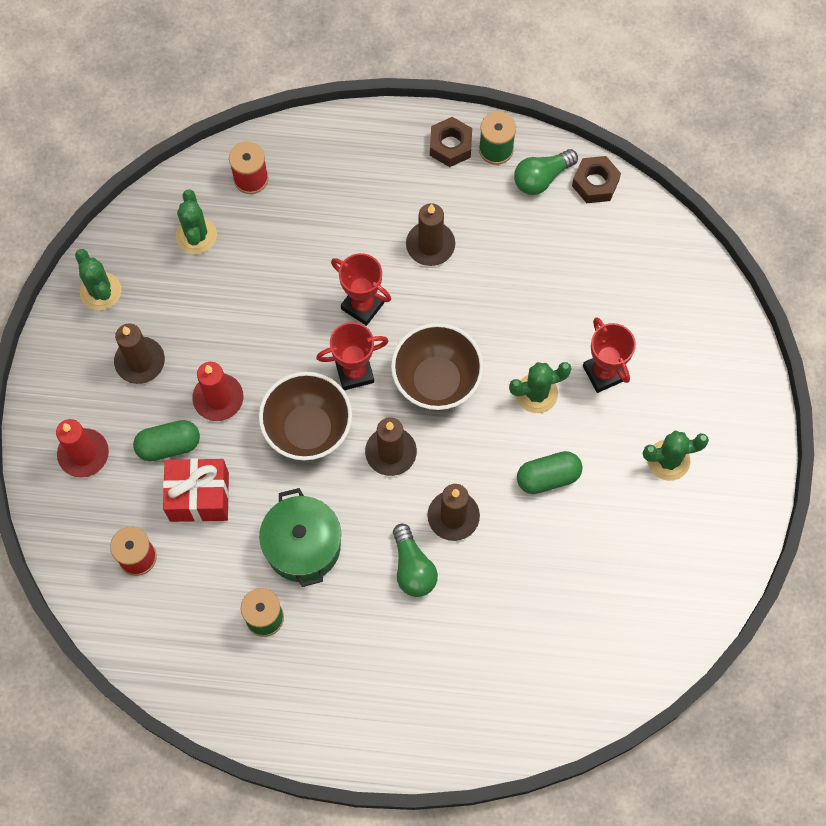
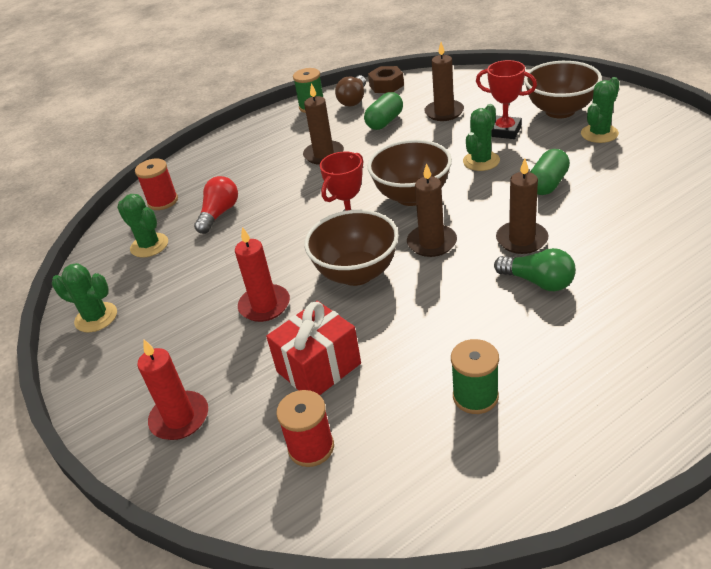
camera: 35 degrees left, 30 degrees down
brown candle [114,324,165,384] -> brown candle moved to [424,42,464,121]
green capsule [133,420,200,461] -> green capsule moved to [364,92,403,130]
green pot [259,488,341,587] -> none
red trophy [331,253,391,326] -> none
brown nut [430,117,472,167] -> none
green light bulb [514,149,578,195] -> brown light bulb [335,75,366,107]
none -> red light bulb [194,176,238,234]
none -> brown bowl [524,61,602,118]

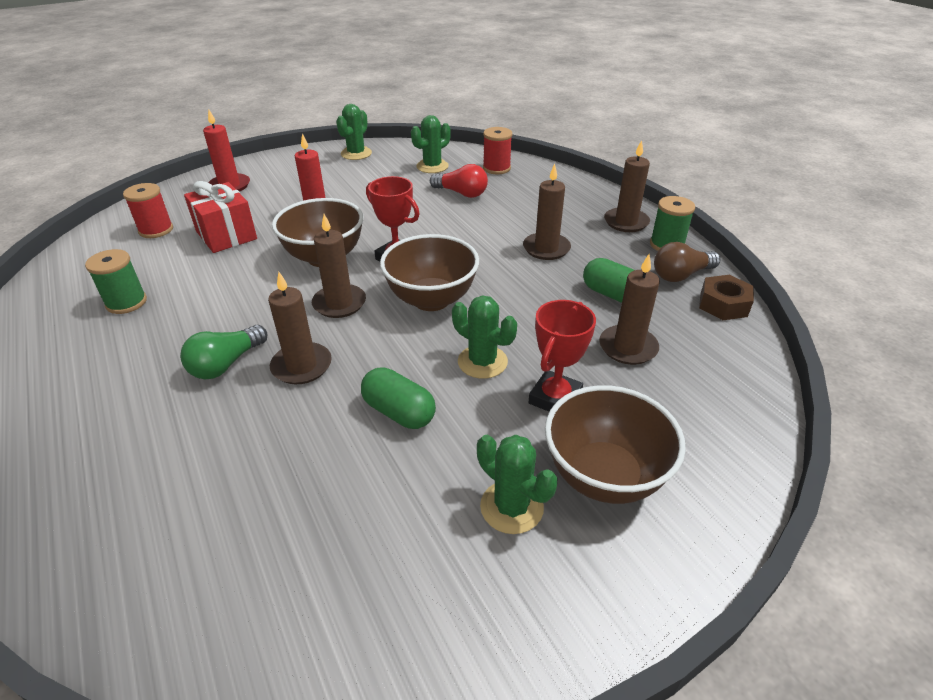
camera: 90 degrees right, 0 degrees up
brown light bulb [335,75,366,107] -> brown light bulb turned 45 degrees counterclockwise [654,242,720,282]
none -> brown candle [604,140,650,232]

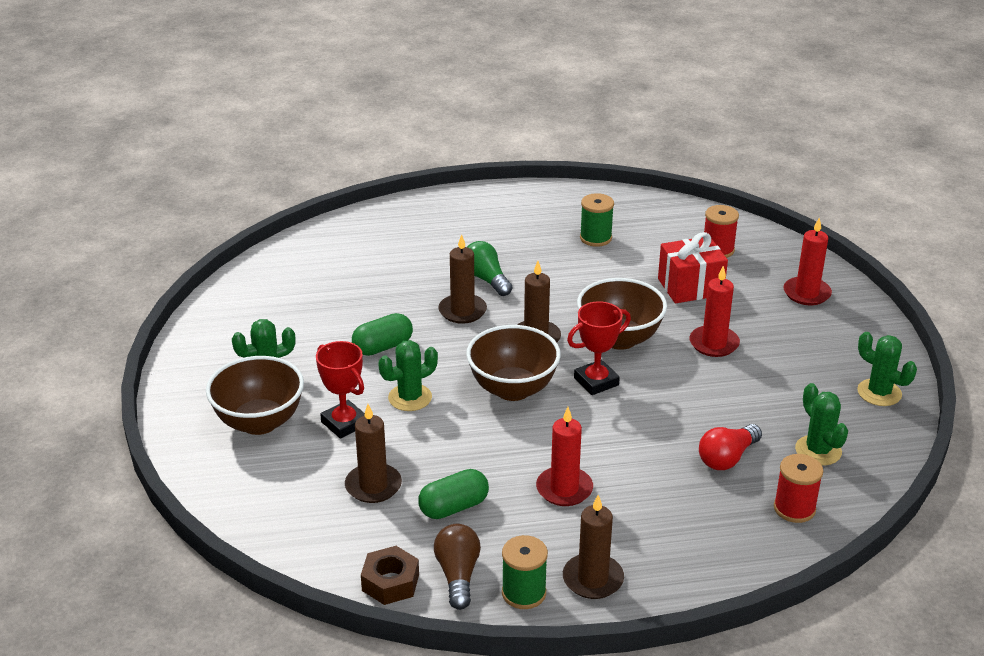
camera: 110 degrees right, 5 degrees down
brown candle [523,164,571,260] -> red candle [536,407,593,506]

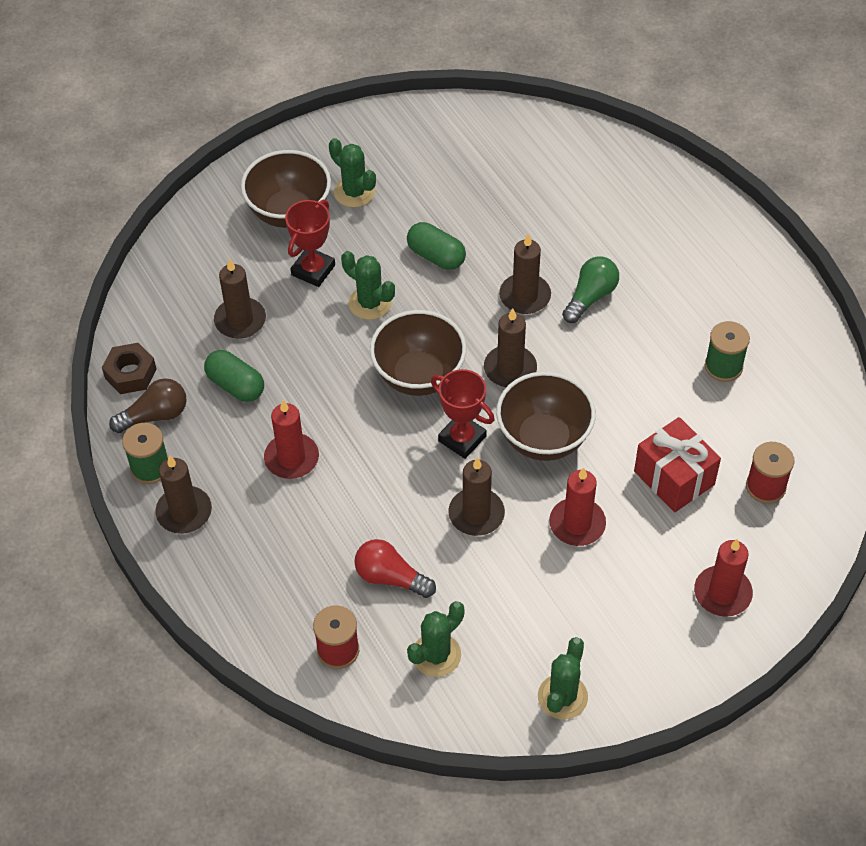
camera: 70 degrees right, 20 degrees up
none -> brown candle [448,457,505,536]

